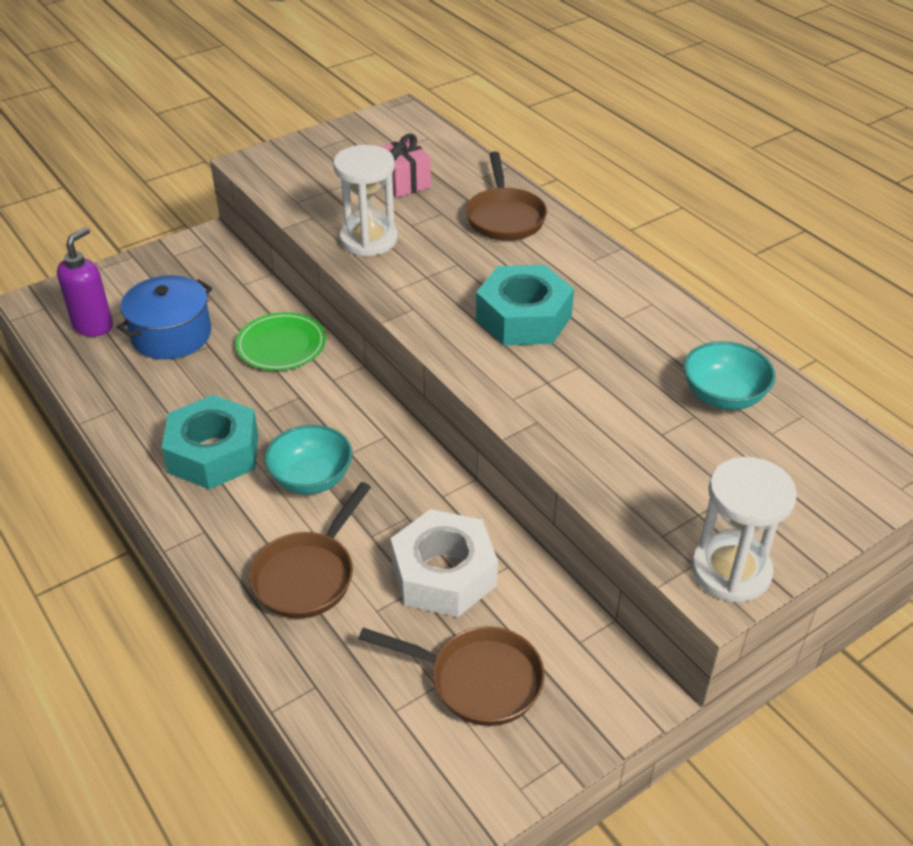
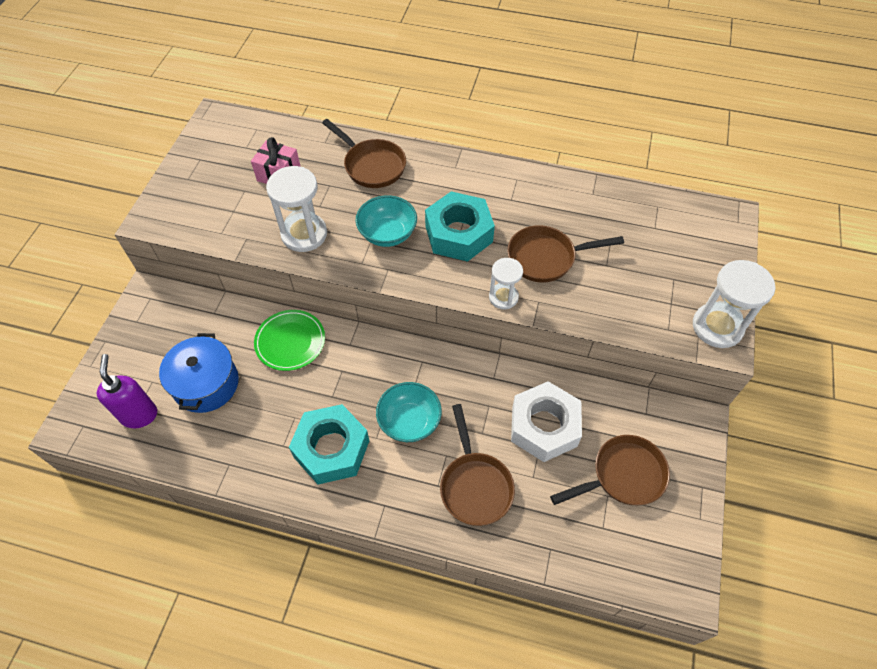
camera: 40 degrees left, 15 degrees up
turquoise bowl [684,341,776,410] -> turquoise bowl moved to [355,196,417,247]
none -> white hourglass [489,258,523,309]
none -> brown pan [507,225,624,283]

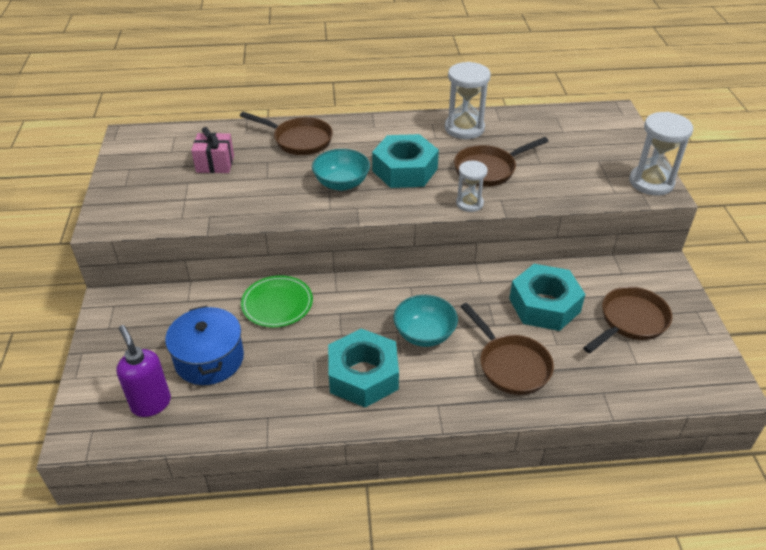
camera: 20 degrees left, 15 degrees down
white hourglass [266,166,327,252] -> white hourglass moved to [445,62,491,139]
white nut [511,381,582,462] -> turquoise nut [509,264,585,331]

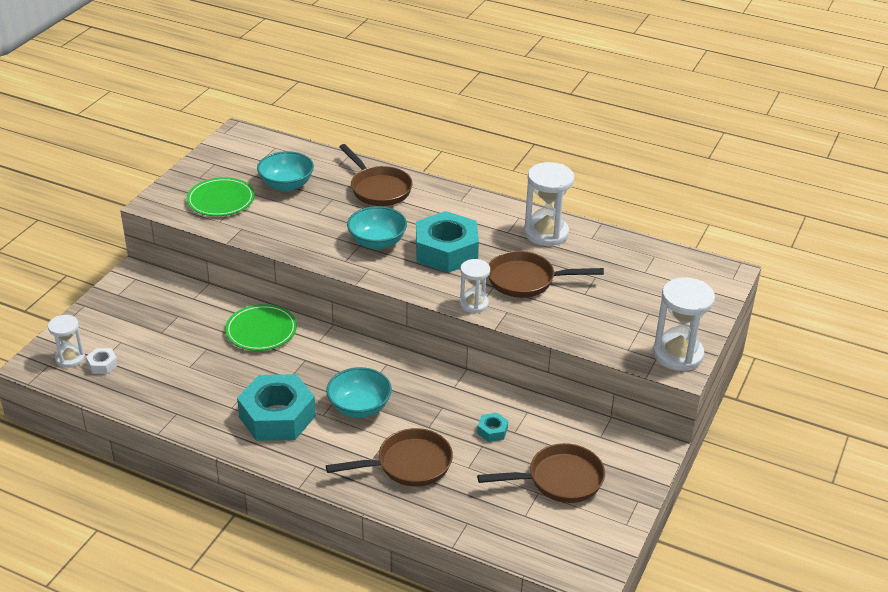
camera: 30 degrees right, 5 degrees down
purple soap dispenser [116,325,171,417] -> white nut [86,348,118,374]
blue pot [165,306,244,385] -> none
pink gift [191,127,234,173] -> turquoise bowl [257,151,314,191]
brown pan [460,303,554,395] -> brown pan turned 105 degrees counterclockwise [326,428,453,487]
turquoise nut [509,264,585,331] -> turquoise nut [477,413,508,442], size x0.41
none -> white hourglass [48,315,85,368]
none -> green plate [186,177,255,216]

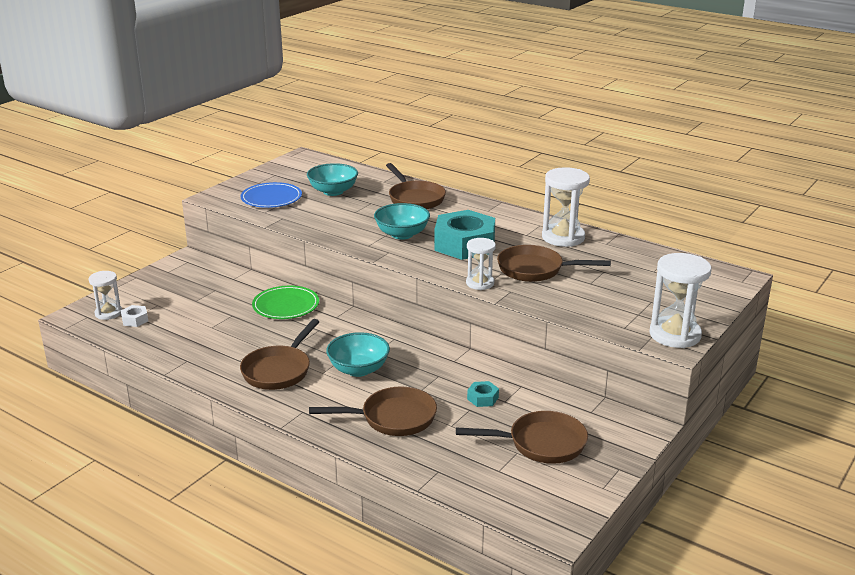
camera: 10 degrees right, 10 degrees down
green plate [186,177,255,216] -> blue plate [240,182,302,208]
turquoise nut [237,374,316,441] -> brown pan [240,319,319,390]

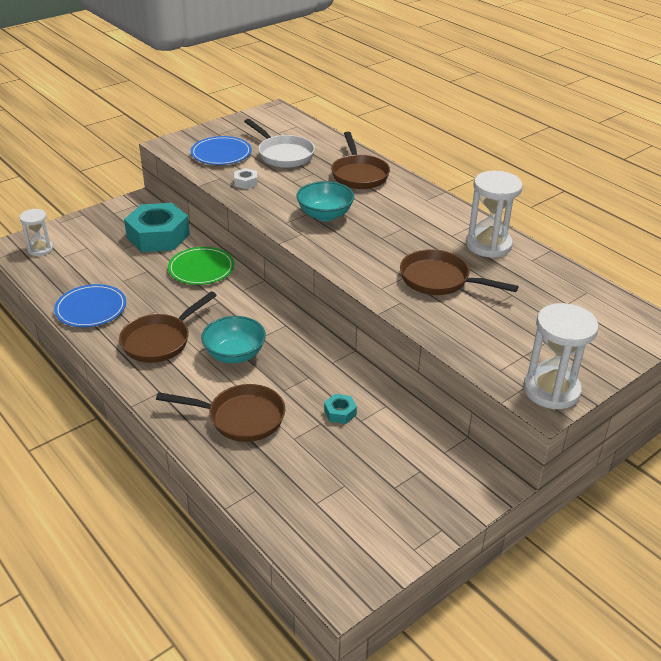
camera: 15 degrees right, 10 degrees up
white nut [121,305,148,327] -> white nut moved to [234,168,258,189]
turquoise bowl [307,163,358,196] -> white pan [244,119,315,168]
turquoise nut [434,210,495,260] -> turquoise nut moved to [124,203,190,252]
brown pan [456,411,588,464] -> none
white hourglass [466,238,496,290] -> none
none -> blue plate [54,284,126,327]

